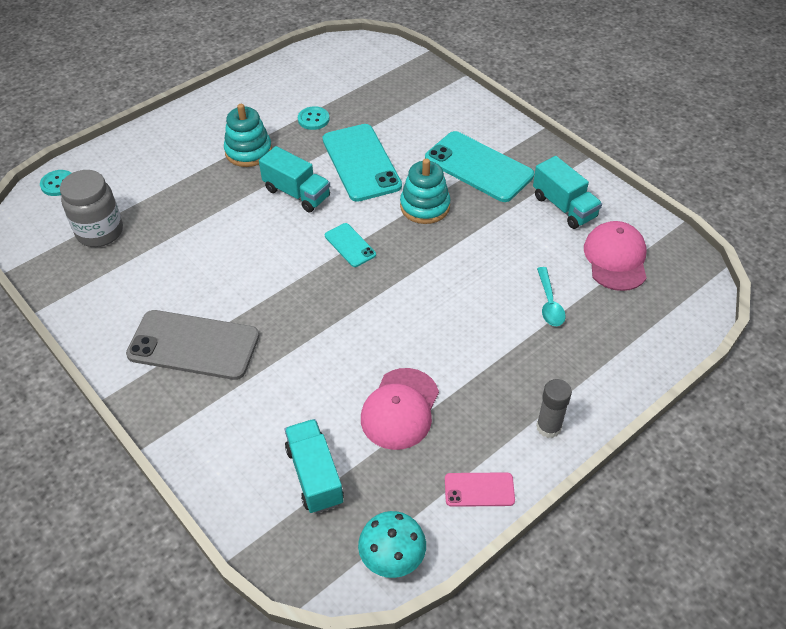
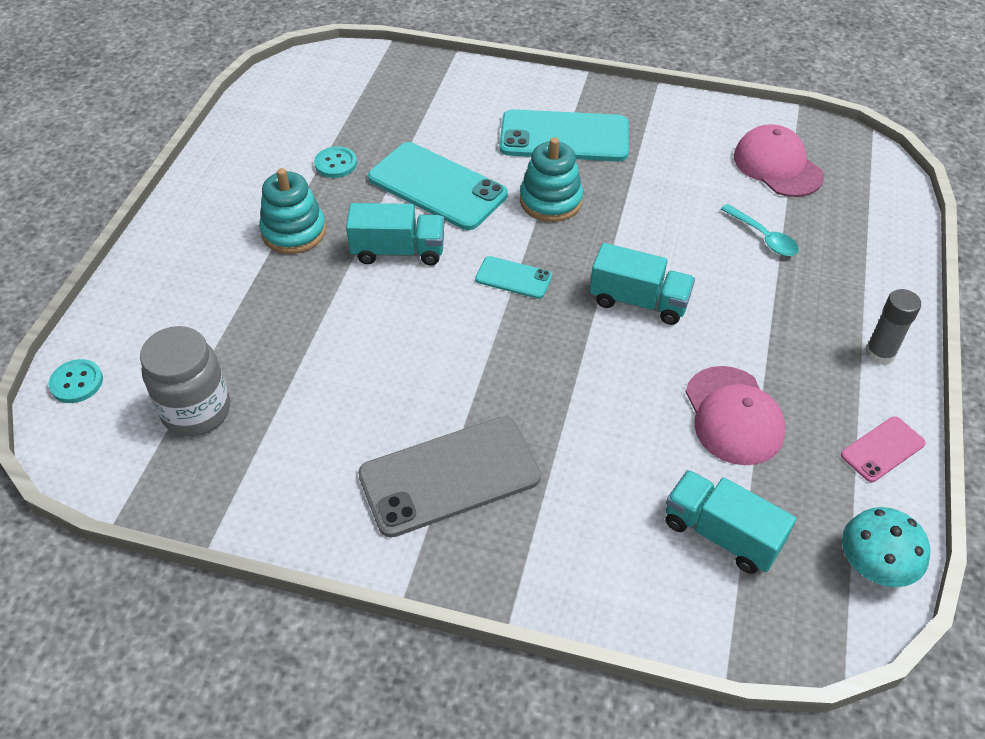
camera: 35 degrees left, 0 degrees up
turquoise truck [533,156,602,229] -> turquoise truck moved to [590,243,695,325]

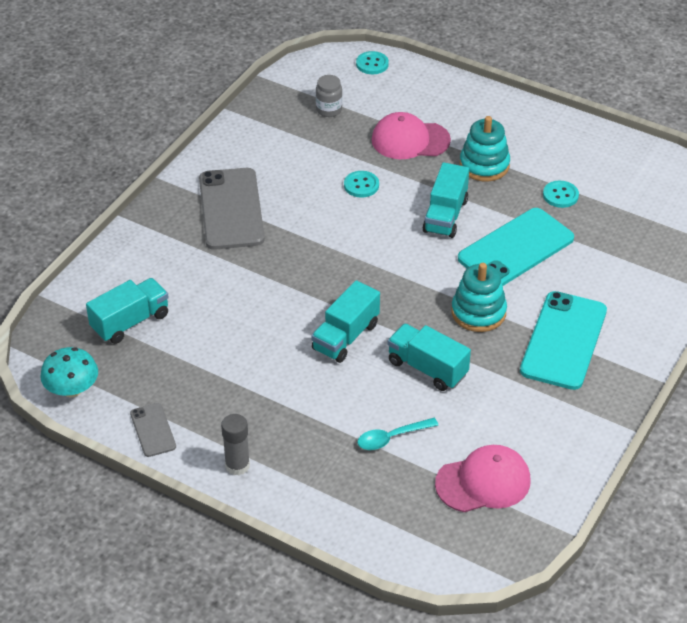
camera: 105 degrees right, 5 degrees down
grey jar [140,326,230,437] -> grey jar [316,75,342,117], size x0.58
turquoise phone [475,256,552,299] -> none
pink cap [685,366,785,465] -> pink cap moved to [371,112,451,159]
pink phone [841,416,926,482] -> grey phone [130,403,176,457]
none -> turquoise button [344,171,379,198]
none -> turquoise truck [388,323,471,391]

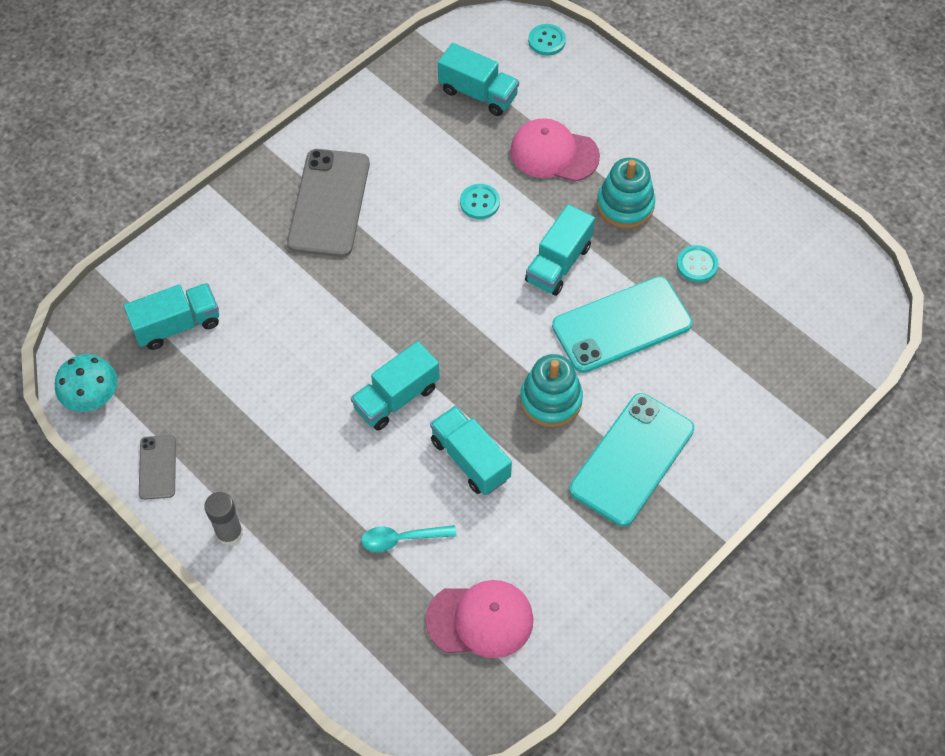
camera: 15 degrees right, 15 degrees up
grey jar [316,75,342,117] -> turquoise truck [438,43,519,116]

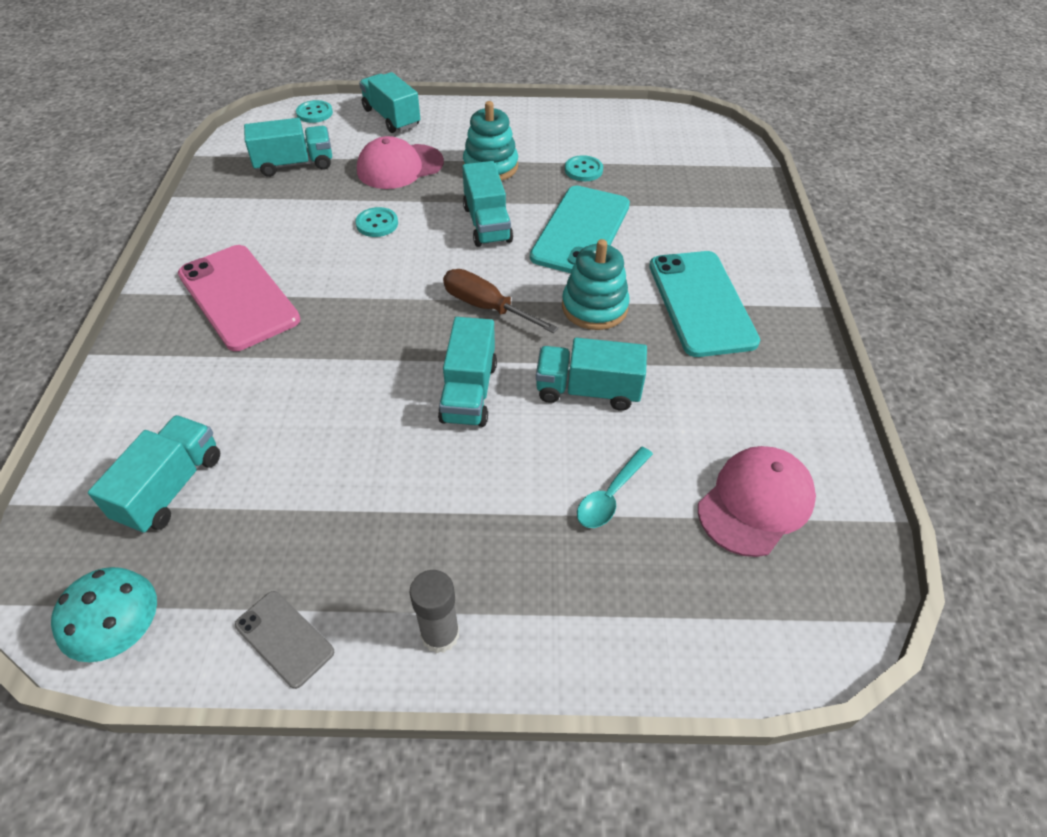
camera: 45 degrees left, 10 degrees down
grey phone [287,149,370,257] -> pink phone [178,245,300,351]
none -> turquoise truck [359,72,420,133]
none -> brown screwdriver [443,269,558,333]

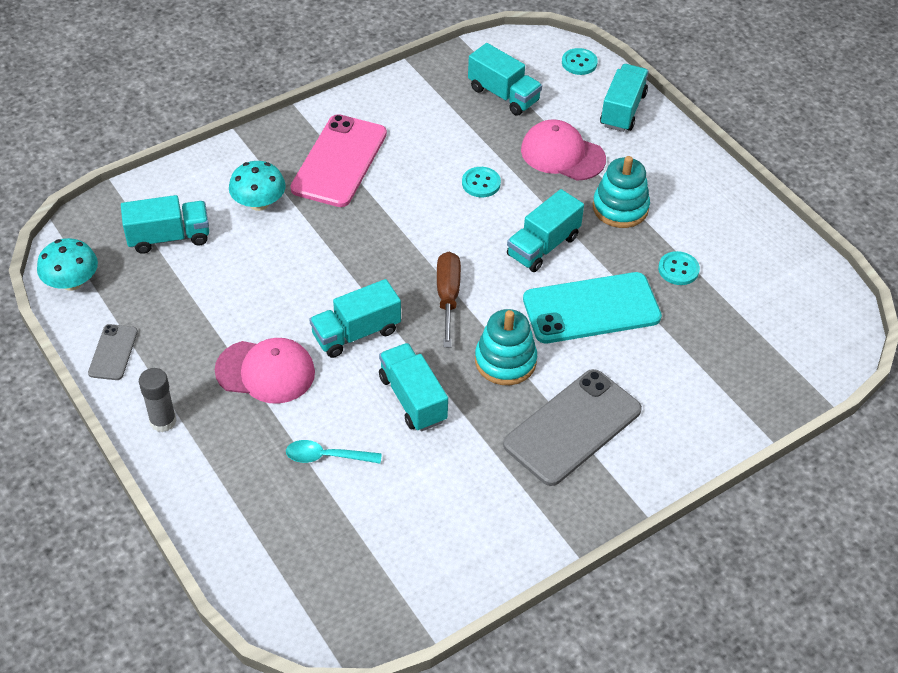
camera: 55 degrees right, 0 degrees up
turquoise phone [649,251,760,357] -> grey phone [503,369,642,486]
pink cap [698,446,816,557] -> pink cap moved to [215,338,315,404]
none -> turquoise mushroom [229,161,286,211]

